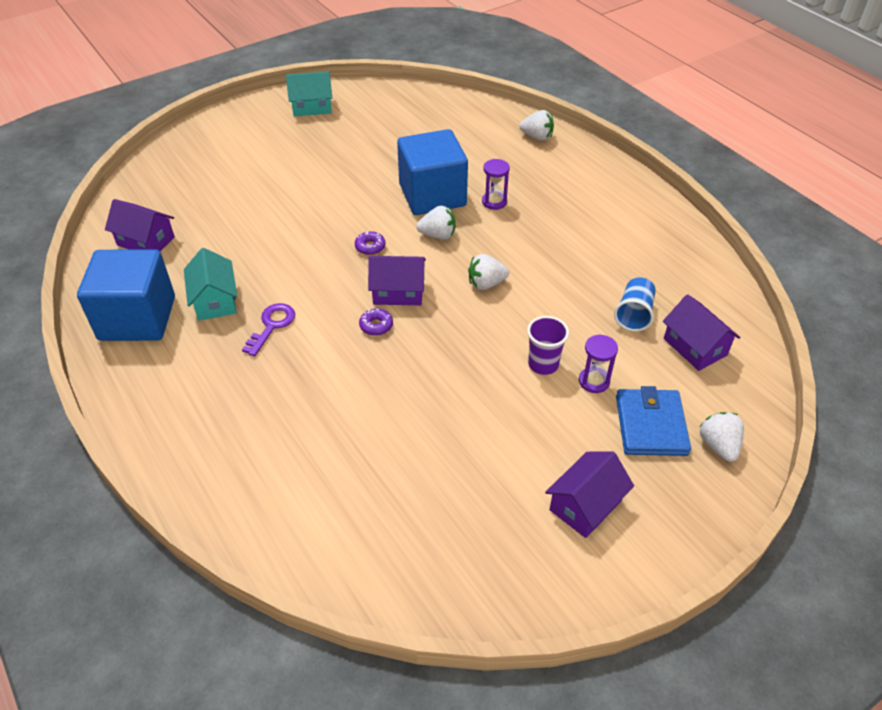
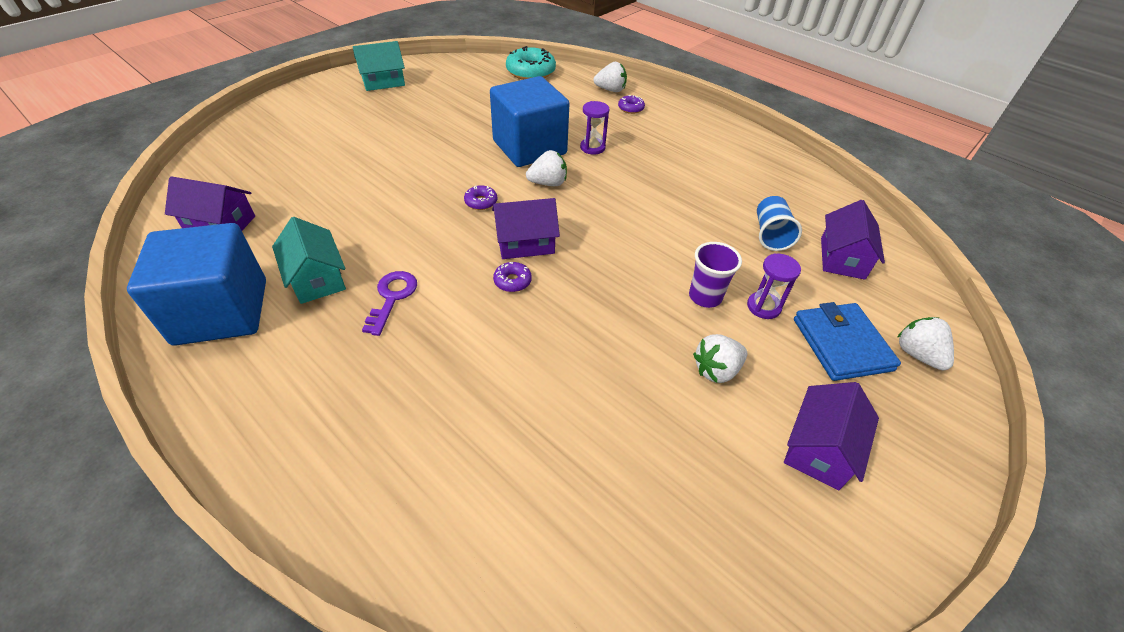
camera: 15 degrees left, 0 degrees up
white strawberry [468,254,509,290] -> white strawberry moved to [693,334,747,383]
purple house [663,294,741,371] -> purple house turned 60 degrees clockwise [821,200,885,280]
none -> turquoise donut [506,46,556,80]
none -> purple donut [618,95,645,114]

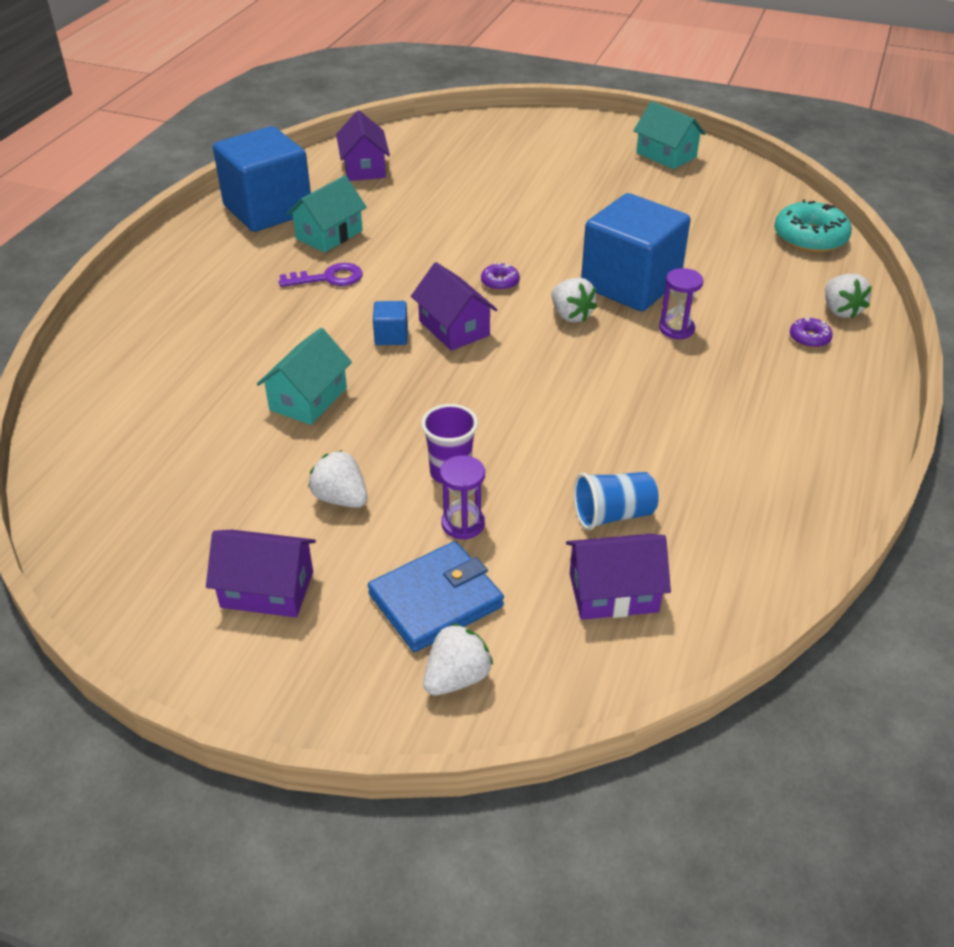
camera: 70 degrees right, 5 degrees down
purple donut [493,262,532,292] -> blue cube [373,301,408,345]
none -> turquoise house [257,328,352,425]

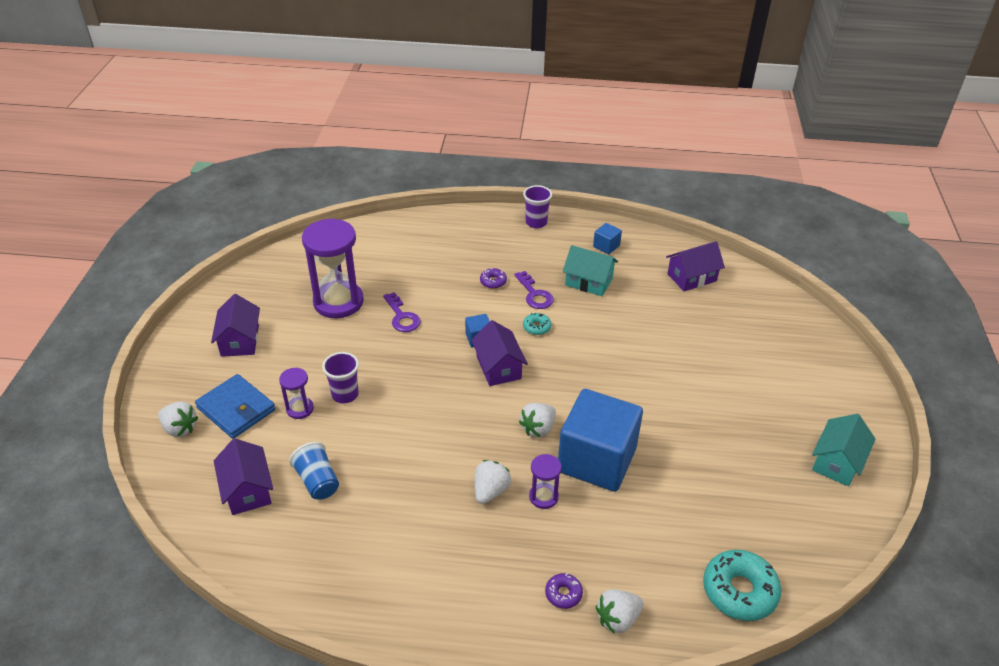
camera: 75 degrees right, 0 degrees up
blue cube [213,126,311,232] -> blue cube [593,223,622,254], size x0.40
turquoise house [257,328,352,425] -> purple key [383,292,421,332]
white strawberry [308,450,368,508] -> white strawberry moved to [475,460,511,504]
purple house [411,262,497,351] -> purple house turned 60 degrees counterclockwise [471,320,528,386]
purple donut [481,263,520,291] -> purple donut moved to [480,268,507,289]
none -> purple hourglass [302,218,364,318]
none -> purple cup [523,185,552,228]
none -> turquoise donut [523,313,551,335]

